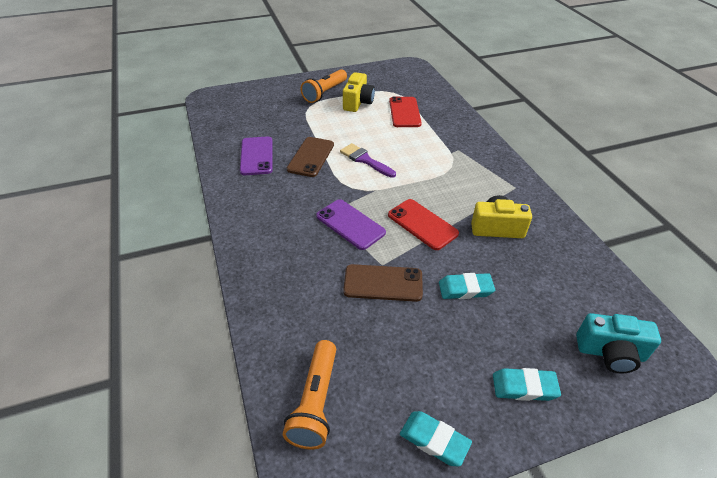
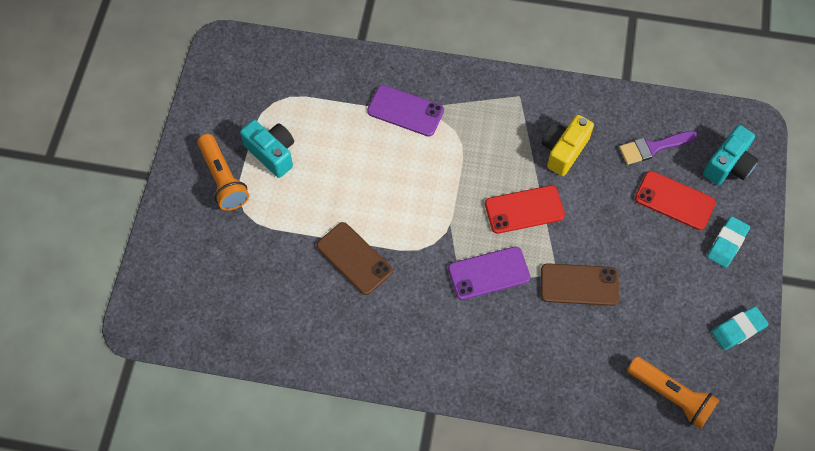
camera: 60 degrees left, 20 degrees up
purple phone [240,137,273,175] -> purple phone moved to [367,85,444,137]
purple brush [340,143,396,178] -> purple brush moved to [619,131,697,165]
yellow camera [343,72,375,112] -> turquoise camera [240,120,294,178]
brown phone [343,264,423,302] -> brown phone turned 60 degrees clockwise [541,263,619,306]
red phone [389,96,422,127] -> red phone moved to [635,171,716,230]
turquoise eraser [439,273,495,299] -> none

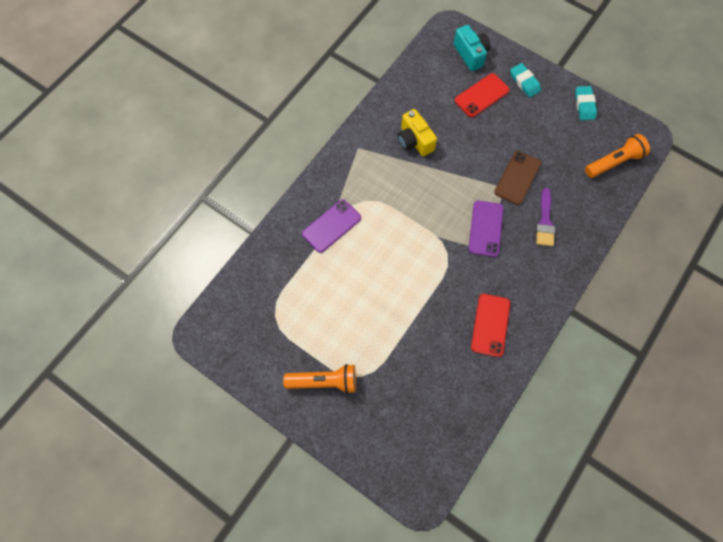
camera: 65 degrees left, 5 degrees up
turquoise camera [240,120,294,178] -> none
brown phone [317,222,393,295] -> none
red phone [485,185,565,234] -> red phone moved to [471,294,510,357]
purple brush [619,131,697,165] -> purple brush moved to [536,188,555,246]

